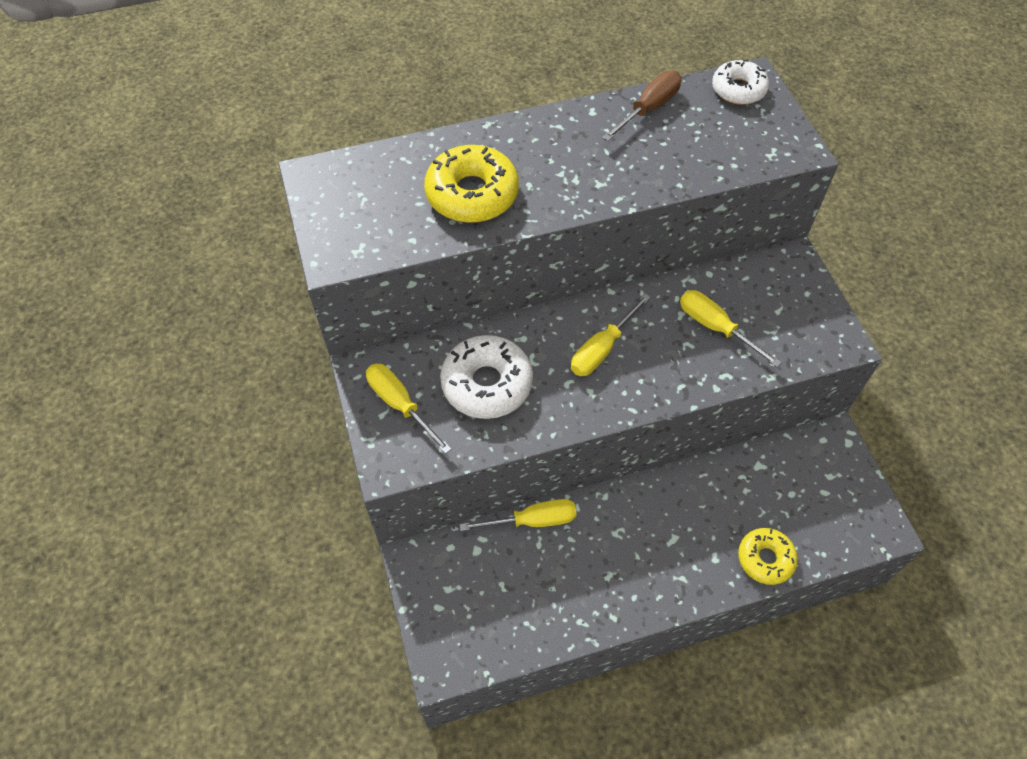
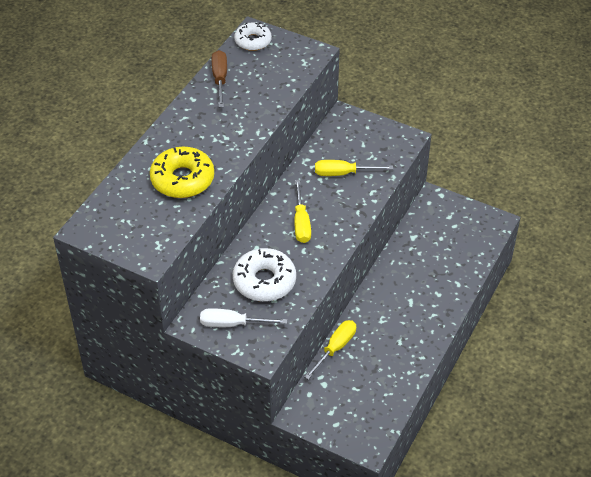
camera: 45 degrees left, 10 degrees down
yellow screwdriver [366,364,452,454] -> white screwdriver [200,308,287,327]
yellow donut [738,528,798,585] -> none

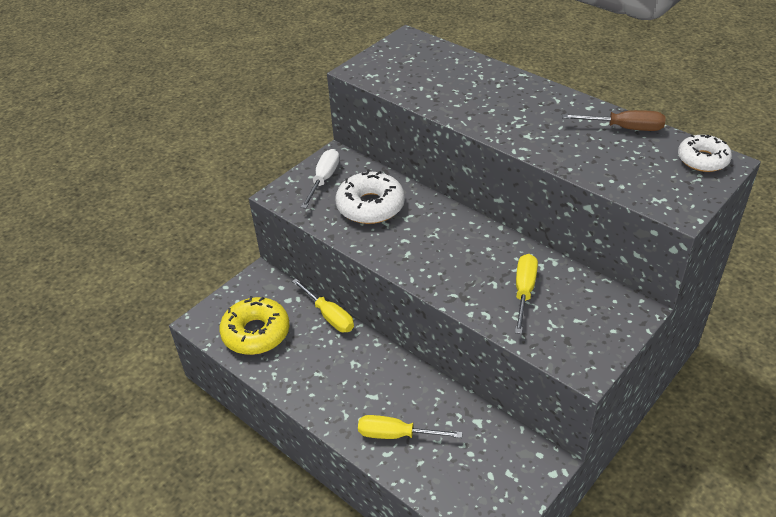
camera: 105 degrees right, 5 degrees down
yellow donut [150,147,214,198] -> yellow donut moved to [219,296,290,355]
yellow screwdriver [294,180,311,243] -> yellow screwdriver moved to [358,415,463,439]

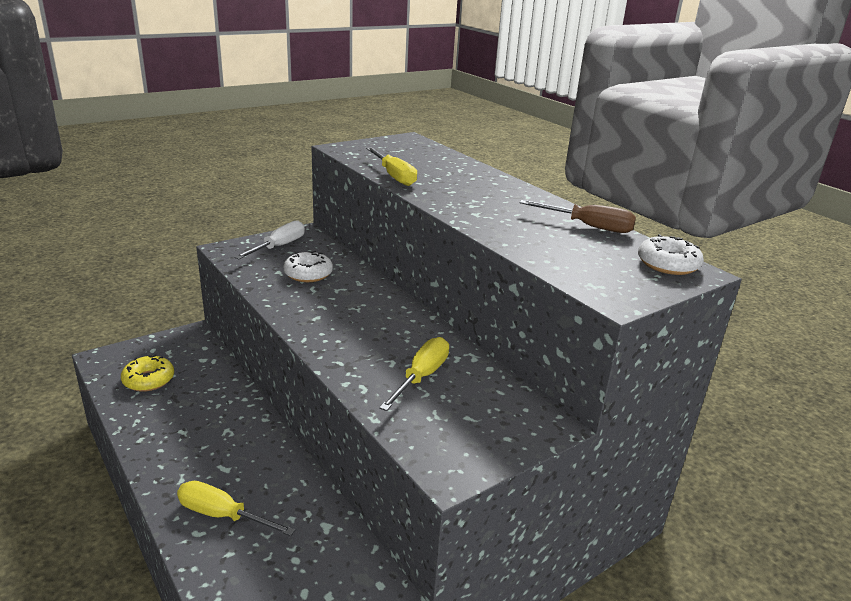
camera: 10 degrees right, 15 degrees down
yellow donut [219,296,290,355] -> yellow donut [121,354,174,392], size x0.65
yellow screwdriver [292,279,354,332] -> yellow screwdriver moved to [366,147,417,186]
white donut [335,170,405,224] -> white donut [283,251,333,282], size x0.65

